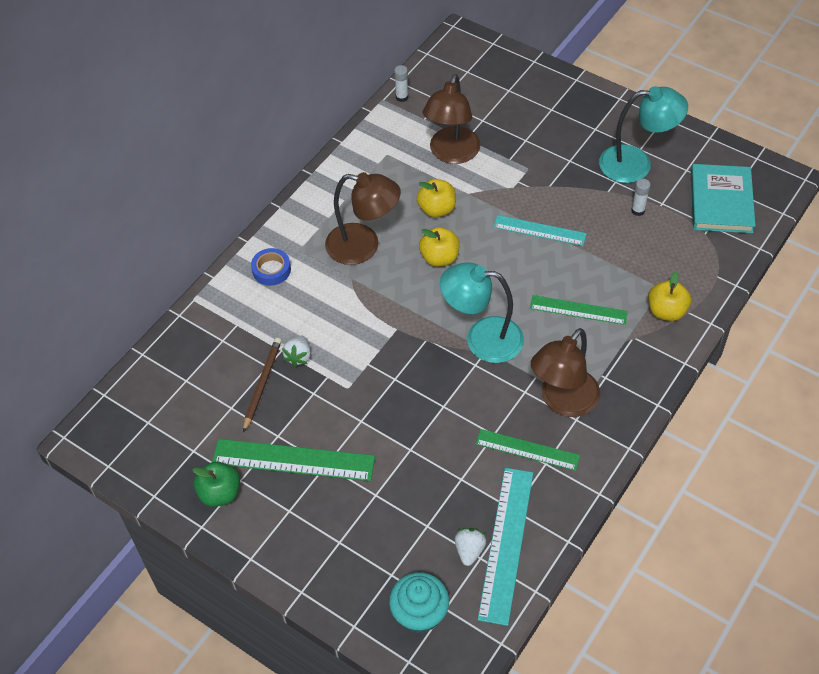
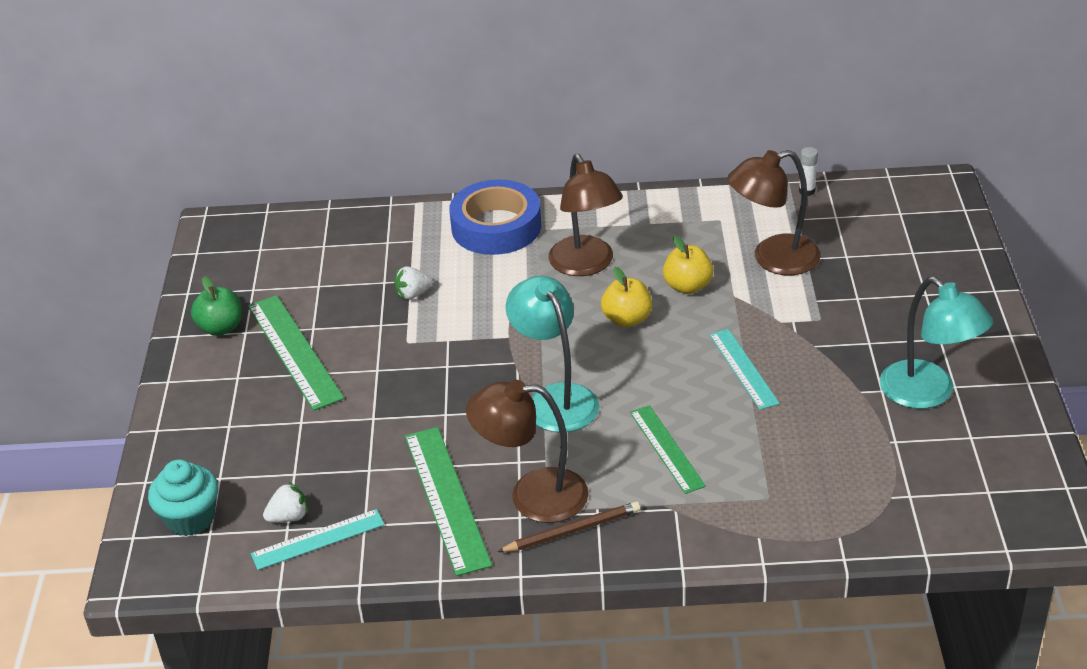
camera: 55 degrees right, 15 degrees down
brown pencil [243,338,282,433] -> brown pencil moved to [497,502,641,552]
blue tape [251,248,291,286] -> blue tape [449,179,541,255], size x2.00
green ruler [476,429,580,471] -> green ruler [405,427,492,576], size x1.56
turquoise ruler [478,468,533,626] -> turquoise ruler [251,509,385,570], size x0.64
white glue stick [631,179,651,216] -> none
yellow apple [648,271,691,321] -> none
turquoise book [691,164,755,233] -> none

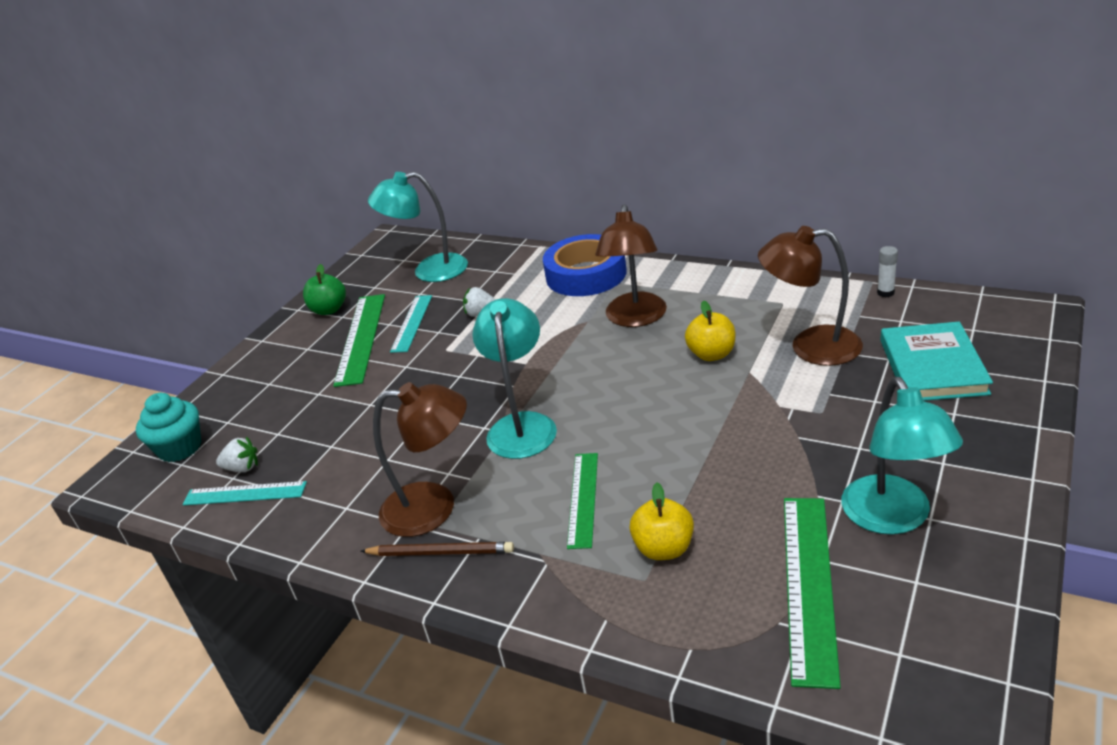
camera: 30 degrees right, 5 degrees down
green ruler [405,427,492,576] -> green ruler moved to [784,498,841,689]
brown lamp [466,380,589,523] -> brown lamp turned 150 degrees clockwise [373,382,467,537]
yellow apple [601,267,652,328] -> yellow apple moved to [629,483,694,560]
turquoise ruler [709,329,780,410] -> turquoise ruler moved to [390,295,432,353]
none -> turquoise lamp [368,172,468,282]
none -> turquoise book [880,322,993,401]

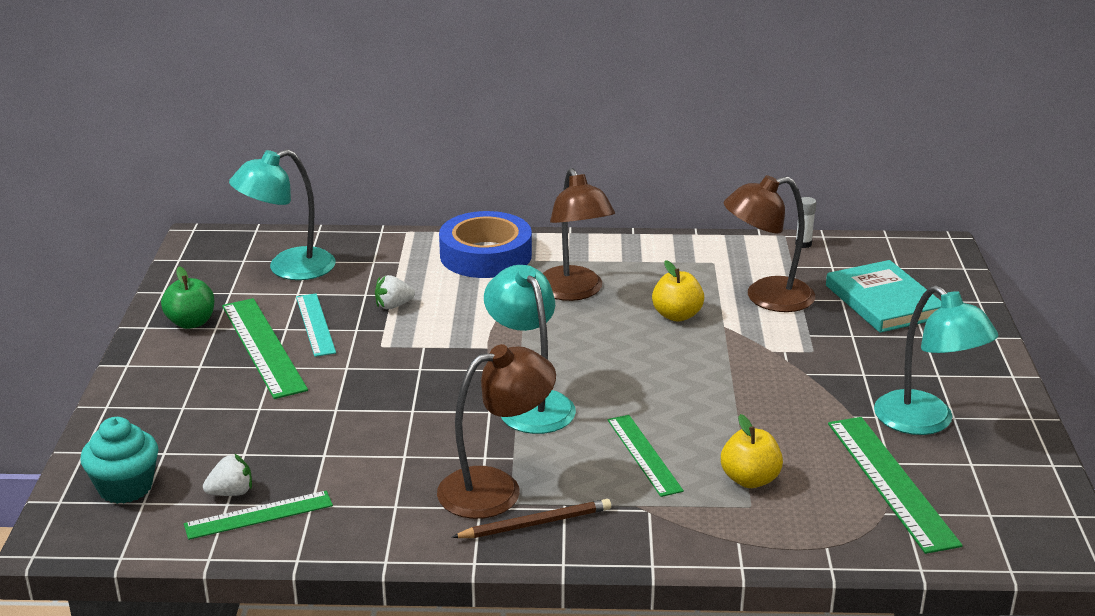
camera: 30 degrees left, 5 degrees down
turquoise ruler [182,481,307,506] -> green ruler [184,491,333,540]

